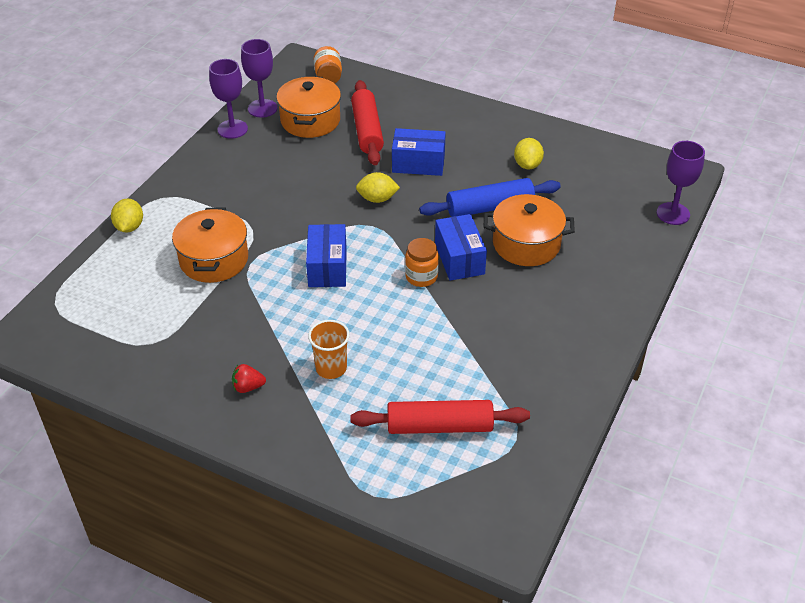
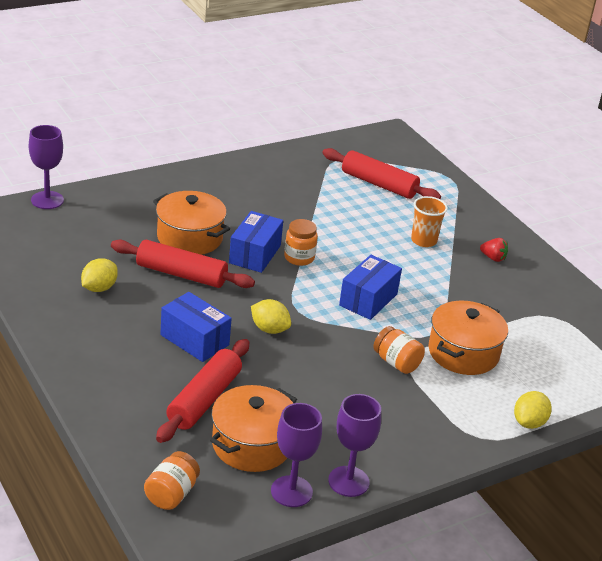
camera: 150 degrees left, 10 degrees down
blue rolling pin [419,178,561,217] -> red rolling pin [111,239,255,288]
none -> orange jar [373,326,425,374]

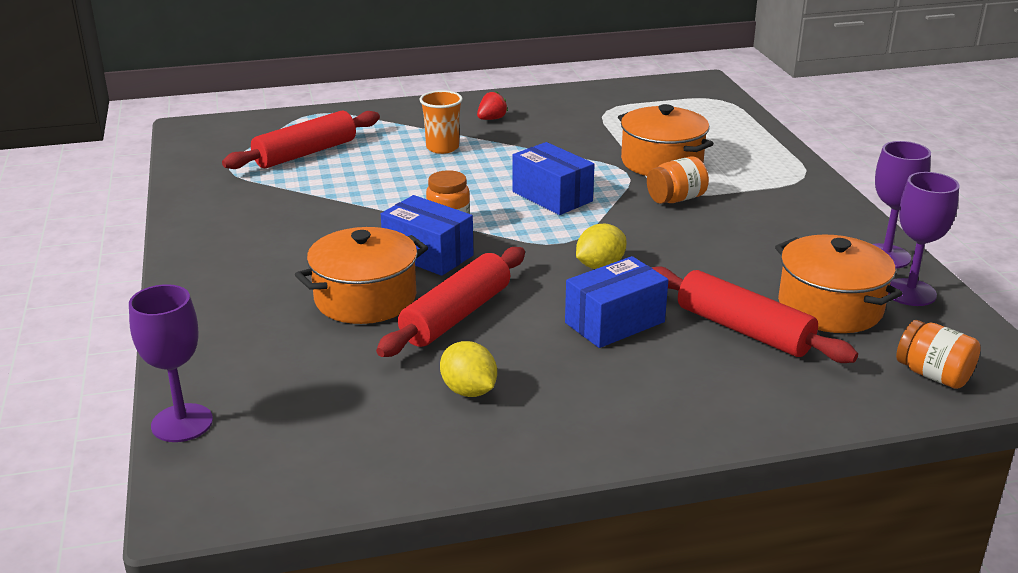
camera: 70 degrees left, 5 degrees down
yellow lemon [514,391,552,429] -> none

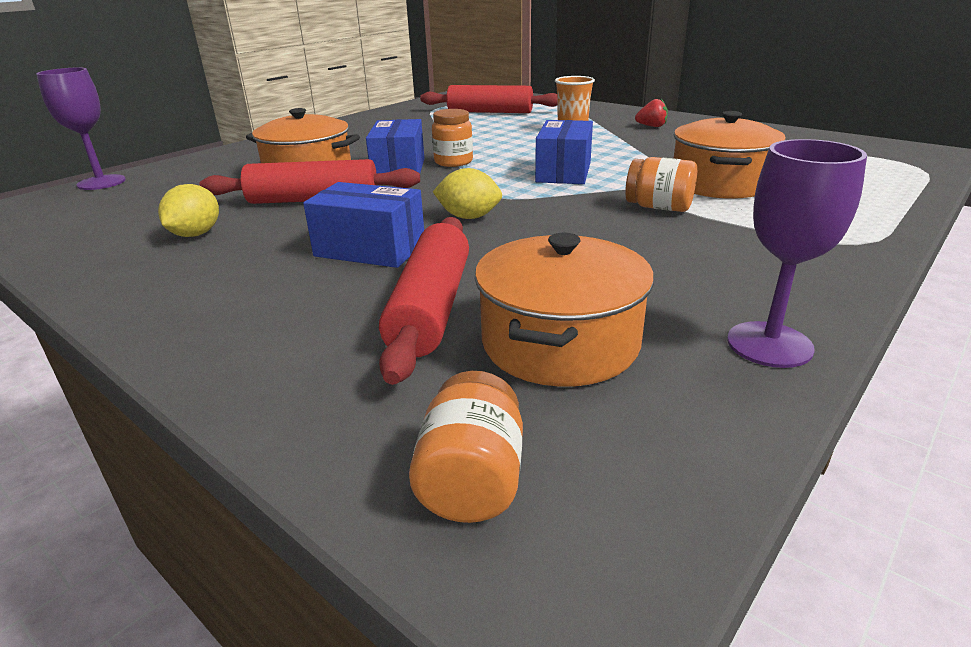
camera: 55 degrees right, 0 degrees up
purple goblet [888,172,959,306] -> none

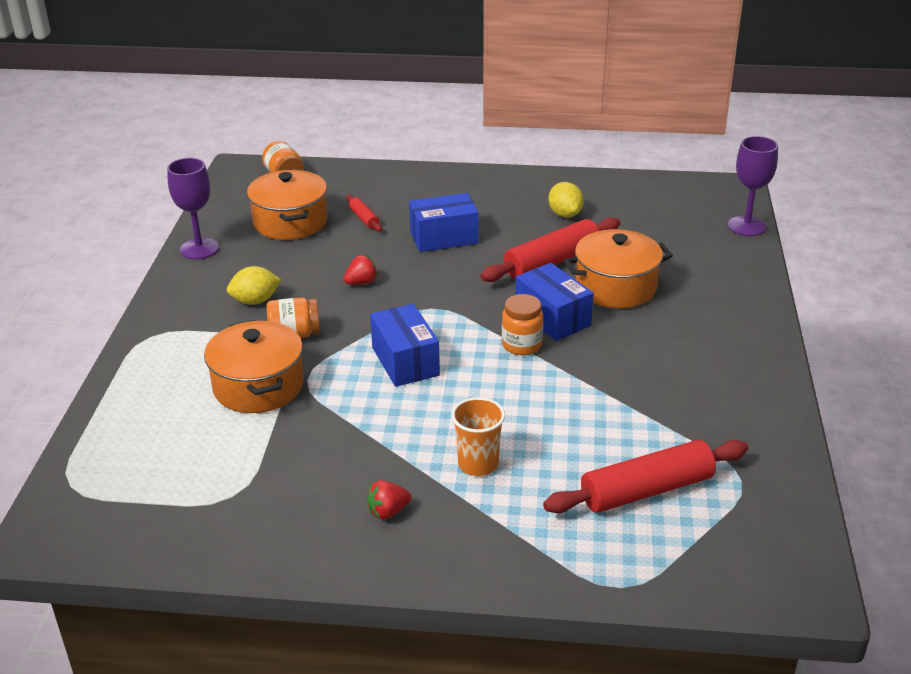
camera: 145 degrees right, 5 degrees up
red rolling pin [379,217,469,385] -> red rolling pin [346,195,382,232], size x0.47
yellow lemon [433,168,502,219] -> yellow lemon moved to [227,266,281,305]
none -> red strawberry [343,255,378,285]

